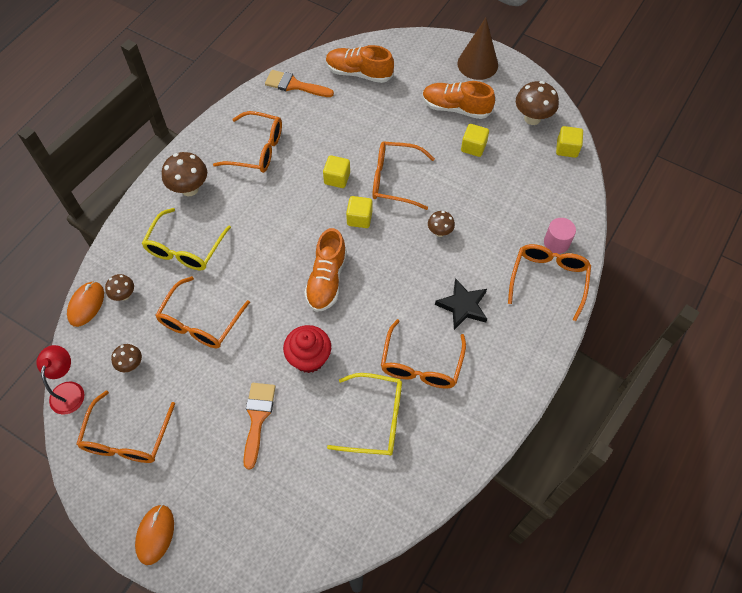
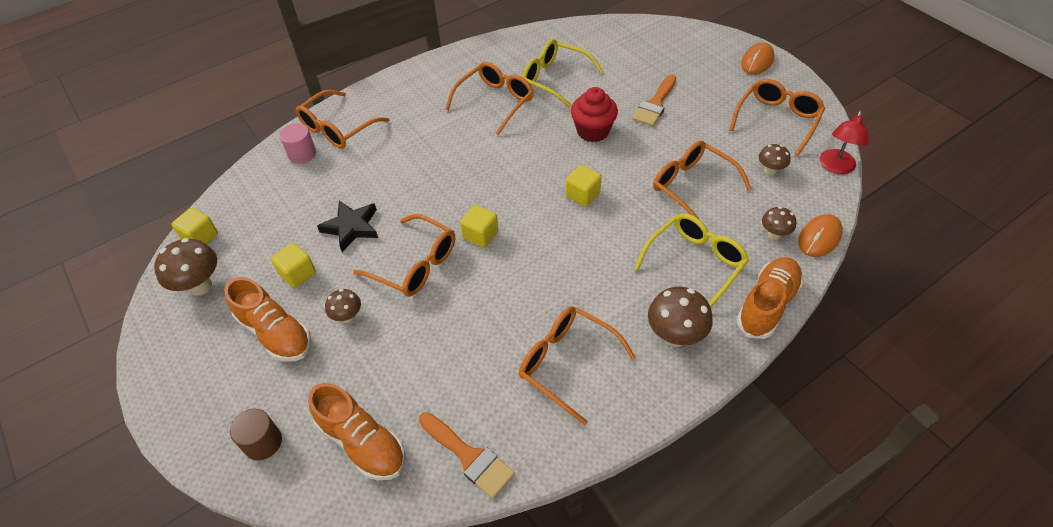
camera: 155 degrees left, 10 degrees down
orange glasses [155,276,250,348] -> orange glasses turned 90 degrees counterclockwise [653,140,752,222]
orange shoe [304,228,347,312] -> orange shoe moved to [736,257,803,339]
yellow cube [323,155,350,188] -> yellow cube moved to [565,165,602,207]
brown mushroom [428,211,455,237] -> brown mushroom moved to [325,289,361,323]
black star [435,278,487,330] -> black star moved to [317,201,378,252]
brown cone [457,17,498,80] -> none
none -> brown cylinder [230,409,282,460]

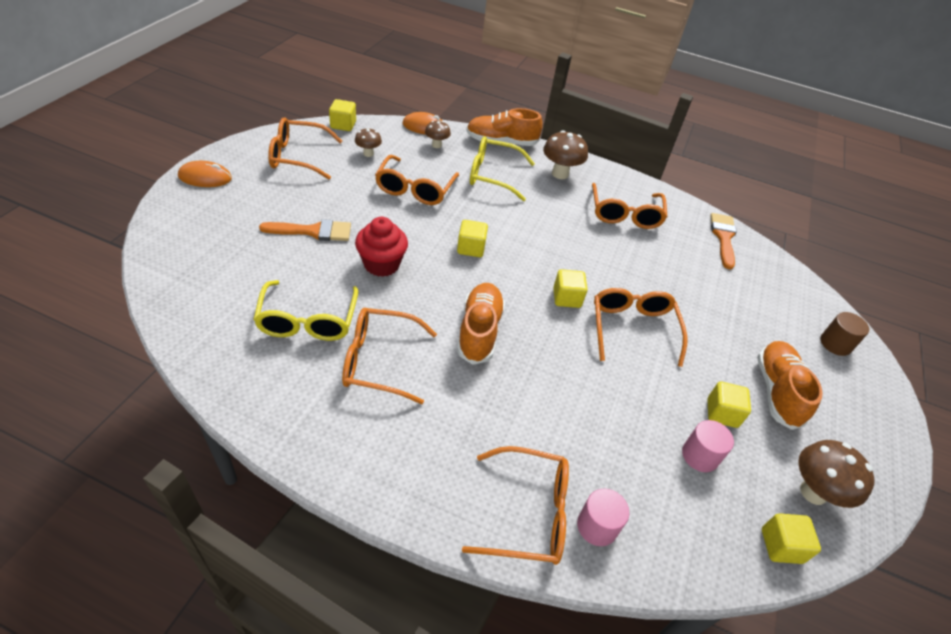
camera: 130 degrees left, 5 degrees down
orange shoe [308,383,405,480] -> orange shoe moved to [457,283,505,365]
black star [317,201,378,252] -> none
brown mushroom [325,289,361,323] -> none
red lamp [819,111,869,174] -> yellow cube [329,99,356,131]
none -> pink cylinder [682,420,734,472]

